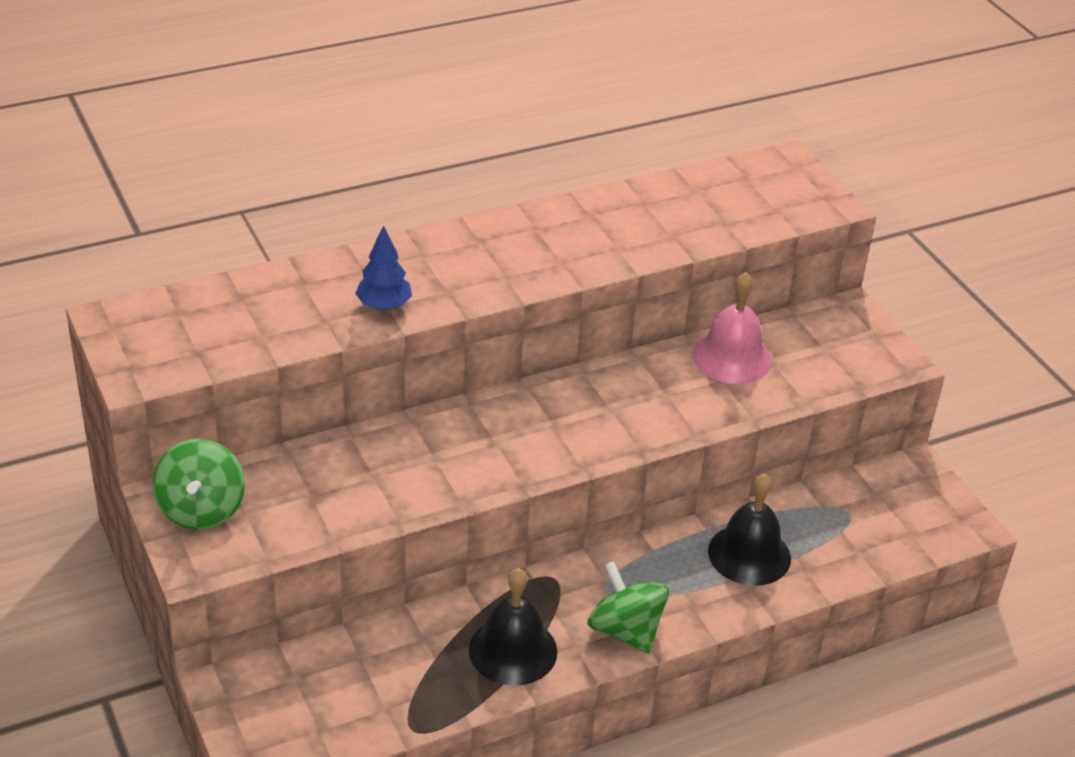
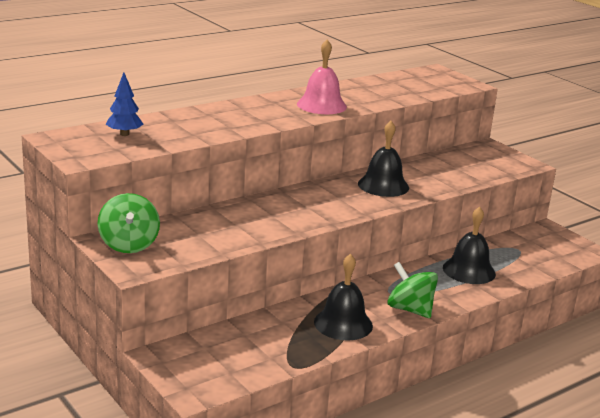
camera: 10 degrees left, 15 degrees down
blue tree [355,225,412,310] -> blue tree moved to [106,73,143,136]
pink bell [692,272,772,384] -> pink bell moved to [297,40,347,114]
none -> black bell [358,121,409,197]

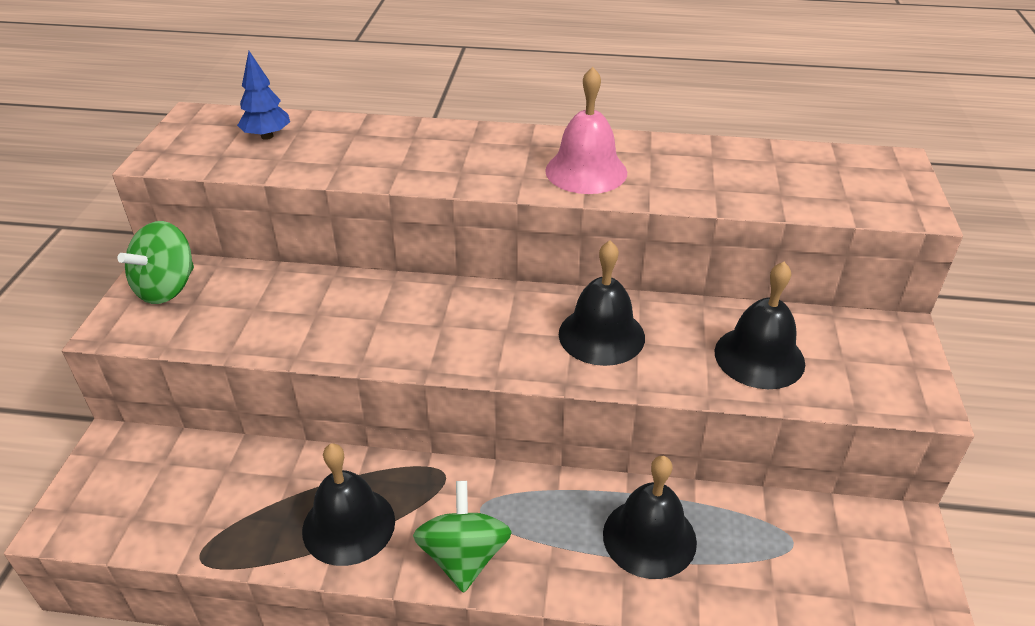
camera: 45 degrees right, 15 degrees up
none -> black bell [715,262,805,389]

